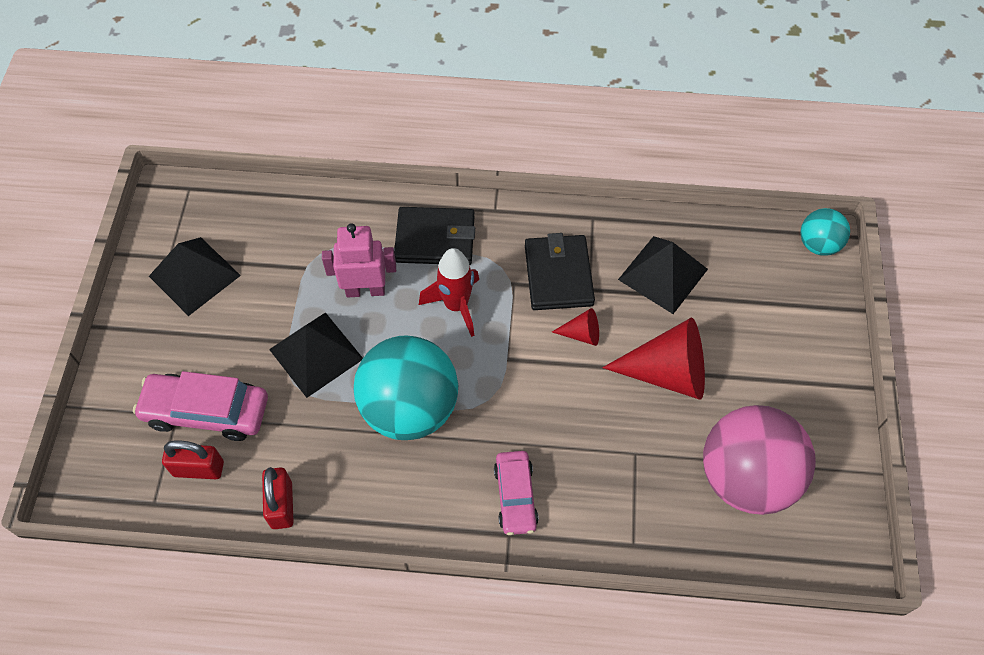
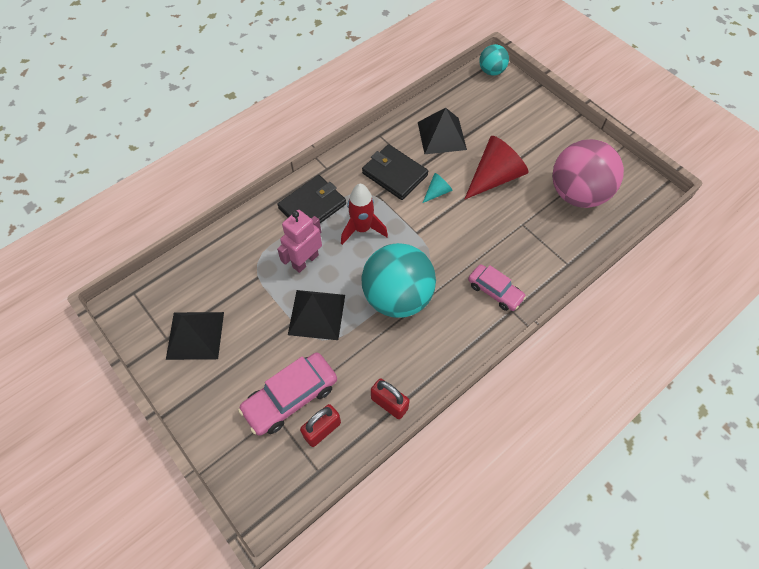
camera: 45 degrees left, 0 degrees up
red cone [552,308,599,346] -> turquoise cone [423,173,453,203]

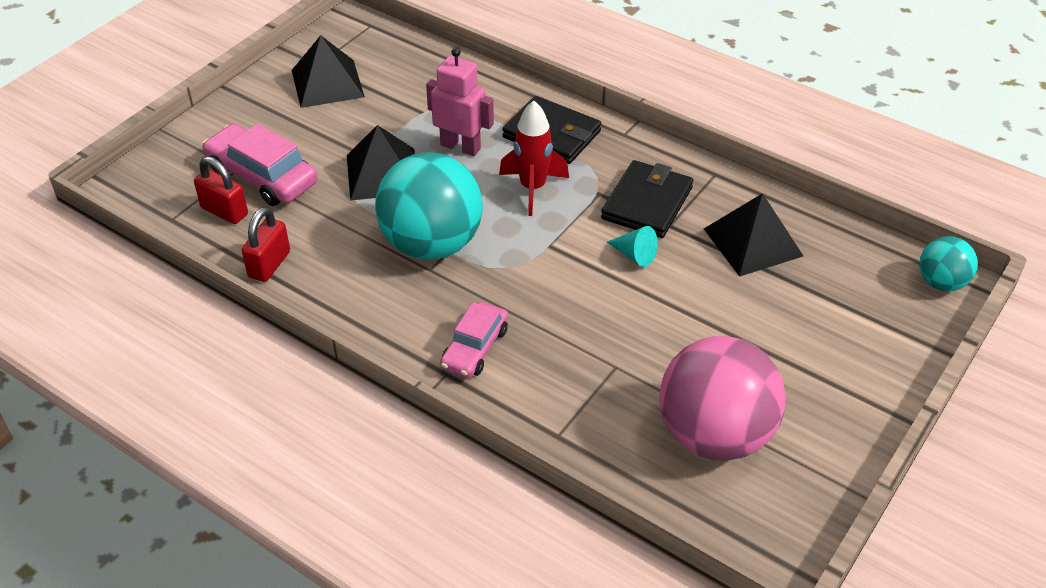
camera: 75 degrees right, 15 degrees down
red cone [465,136,528,199] -> none

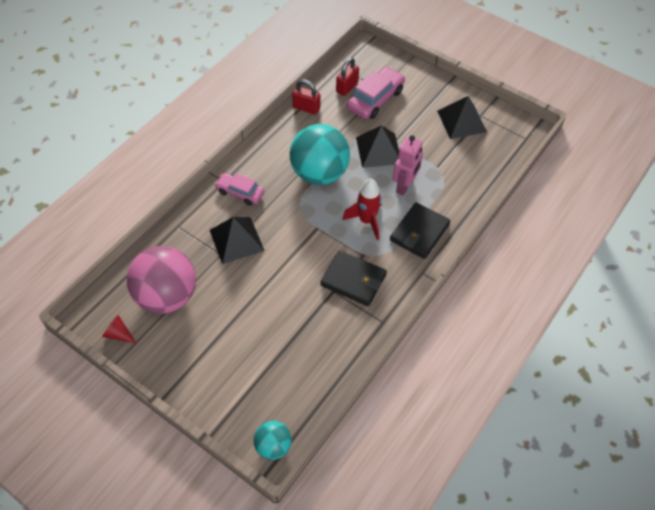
camera: 90 degrees right, 10 degrees up
turquoise cone [607,226,658,267] -> none
black pyramid [704,193,803,277] -> black pyramid moved to [210,217,265,264]
none -> red cone [102,315,137,344]

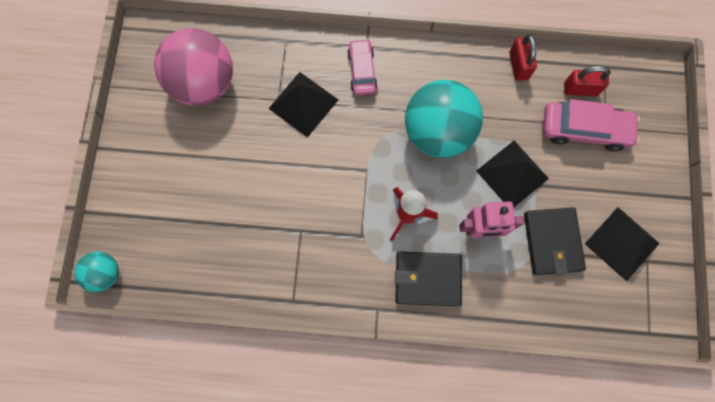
camera: 60 degrees right, 20 degrees up
red cone [102,315,137,344] -> none
black wallet [320,250,387,306] -> black wallet moved to [524,207,586,275]

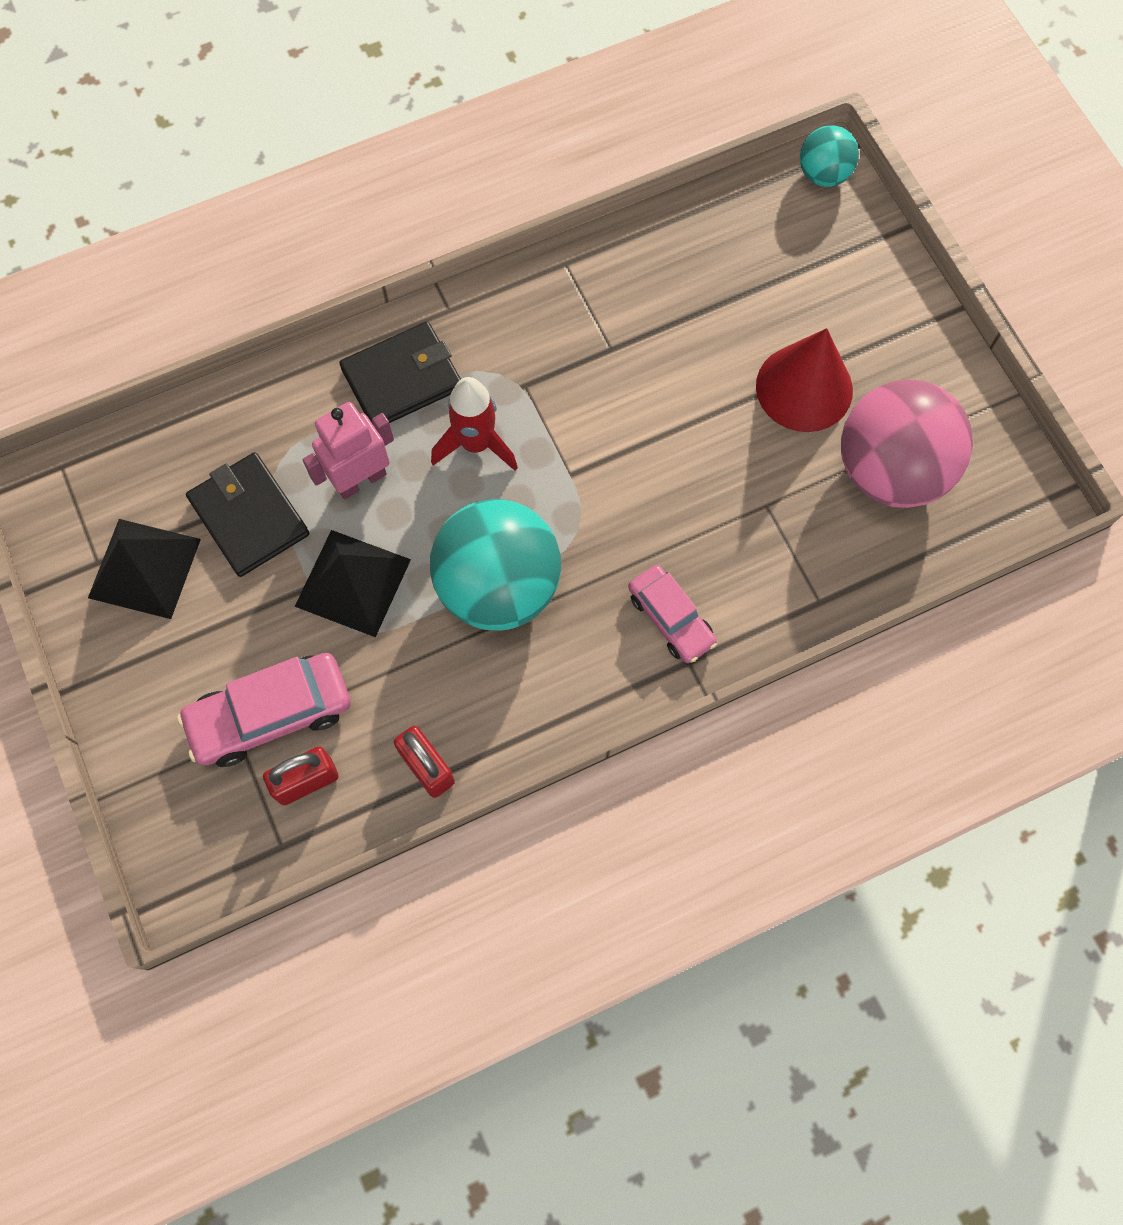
camera: 150 degrees right, 5 degrees down
black pyramid [268,72,338,137] -> none
none -> red cone [756,328,853,432]

